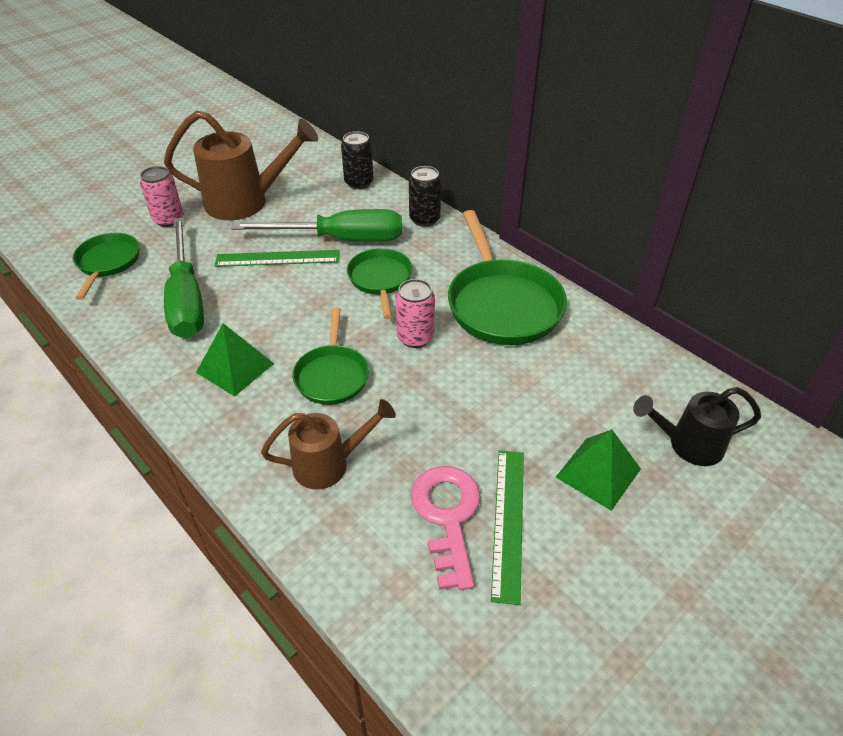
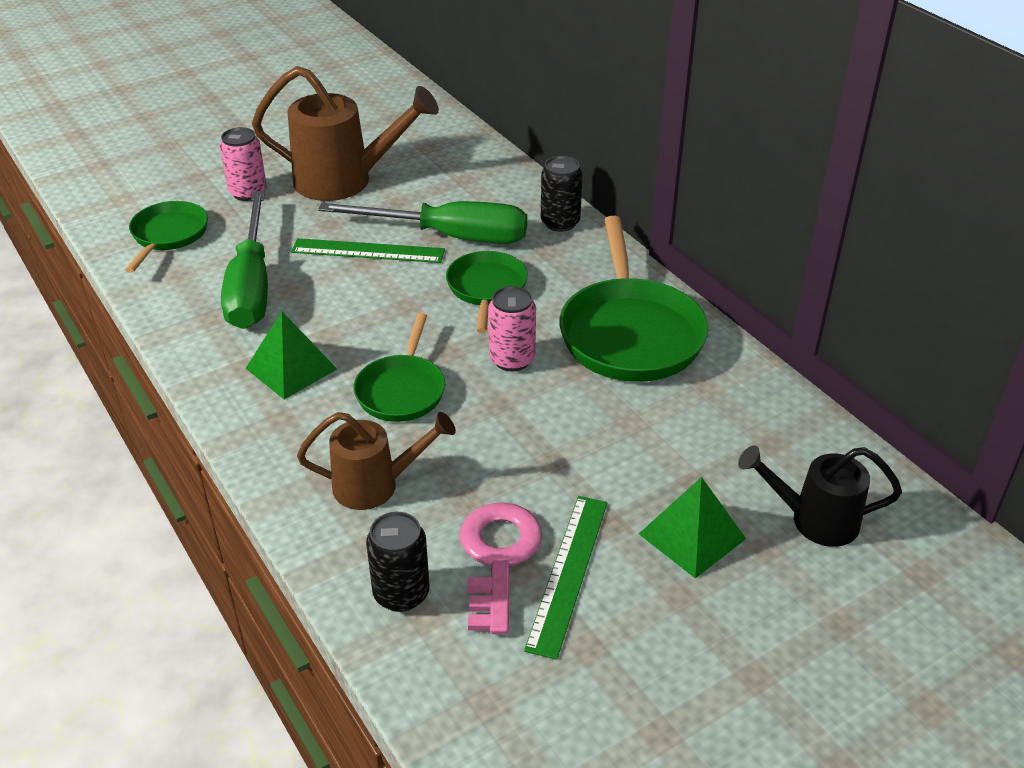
camera: 10 degrees right, 5 degrees down
black can [341,131,373,189] -> black can moved to [366,512,430,612]

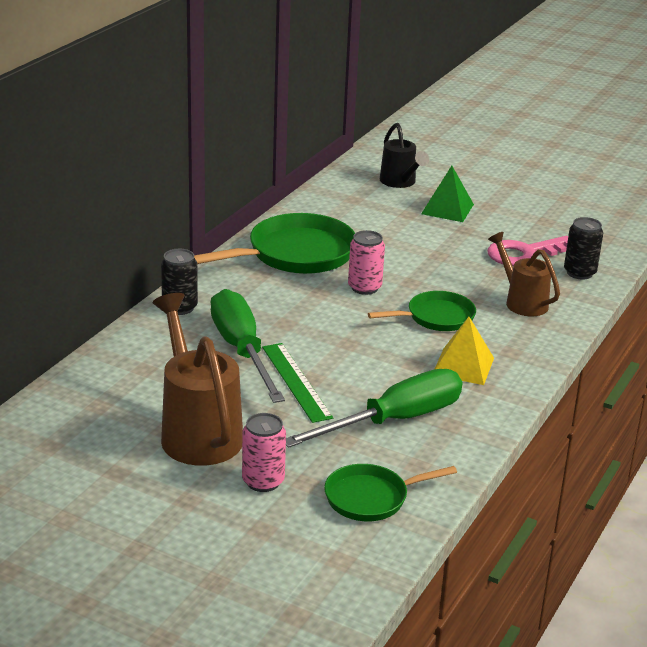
camera: 120 degrees left, 10 degrees down
green pyramid [246,311,337,399] -> yellow pyramid [435,317,494,385]
green pan [446,251,528,333] -> none
green ruler [524,496,607,660] -> none

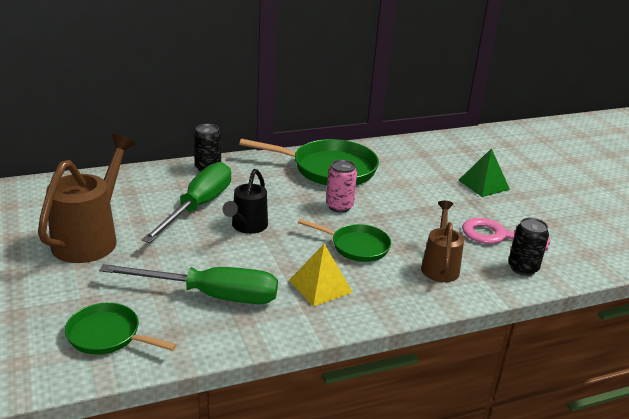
camera: 40 degrees right, 0 degrees up
pink can [242,413,286,492] -> none
green ruler [262,343,333,423] -> none
black watering can [380,123,429,188] -> black watering can moved to [222,169,268,234]

